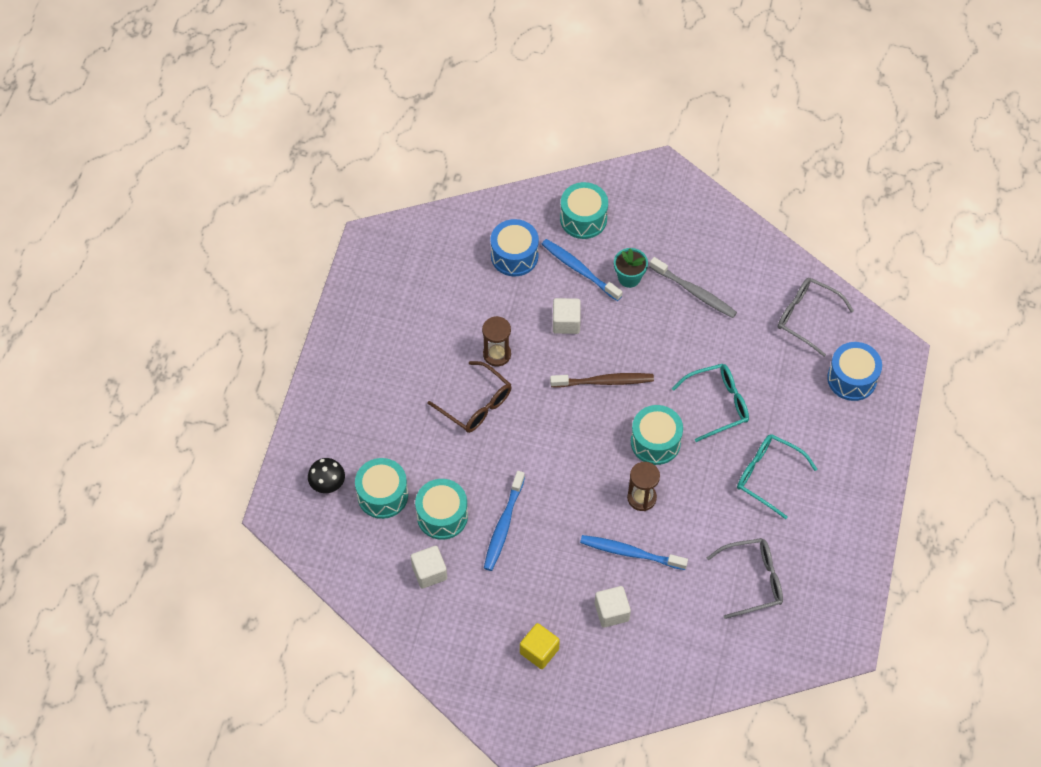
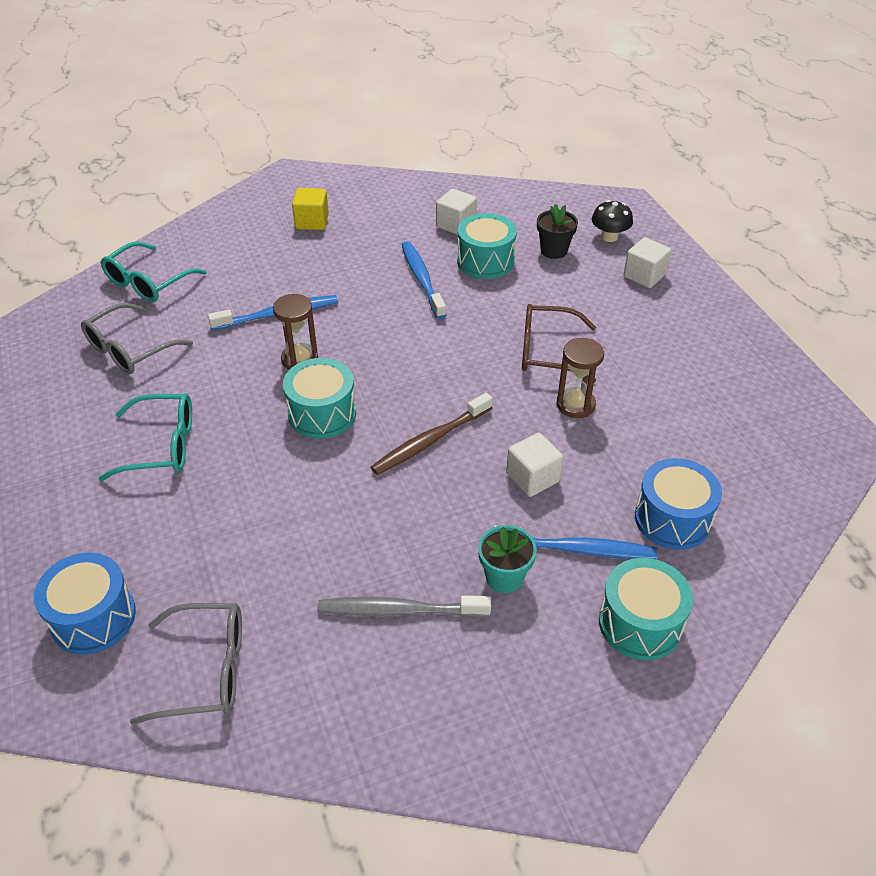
camera: 145 degrees right, 15 degrees down
turquoise drum [355,458,408,519] -> black flower pot [537,204,578,259]
white cube [595,586,631,628] -> white cube moved to [624,237,671,288]
turquoise glasses [672,364,749,442] -> turquoise glasses moved to [101,242,207,302]

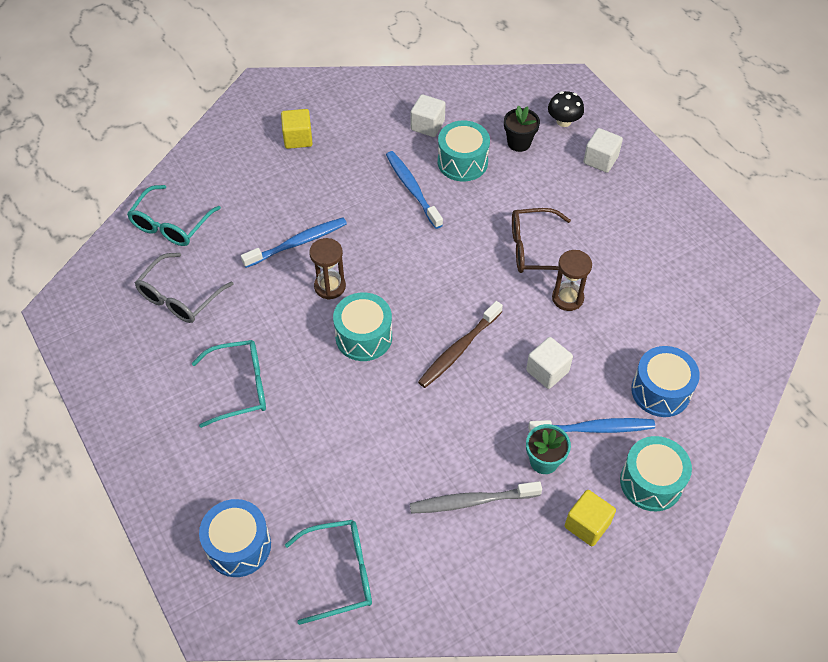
camera: 10 degrees left, 10 degrees up
grey glasses [130,603,242,725] -> turquoise glasses [285,520,372,625]
none -> yellow cube [565,490,616,546]

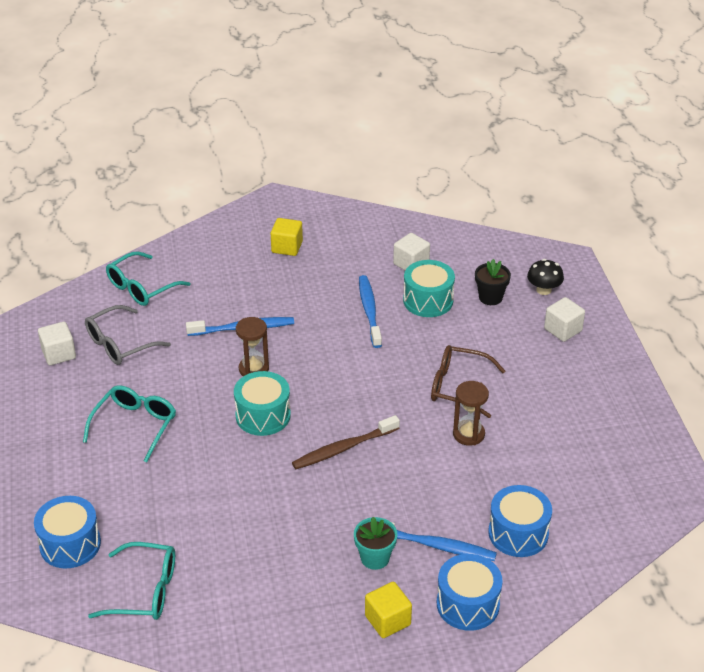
camera: 20 degrees right, 15 degrees down
turquoise glasses [192,340,266,428] -> turquoise glasses turned 75 degrees counterclockwise [83,385,176,462]
grey toothbrush [410,481,542,514] -> none
white cube [526,337,573,389] -> white cube moved to [38,322,76,365]
turquoise drum [620,436,692,511] -> blue drum [437,554,503,631]

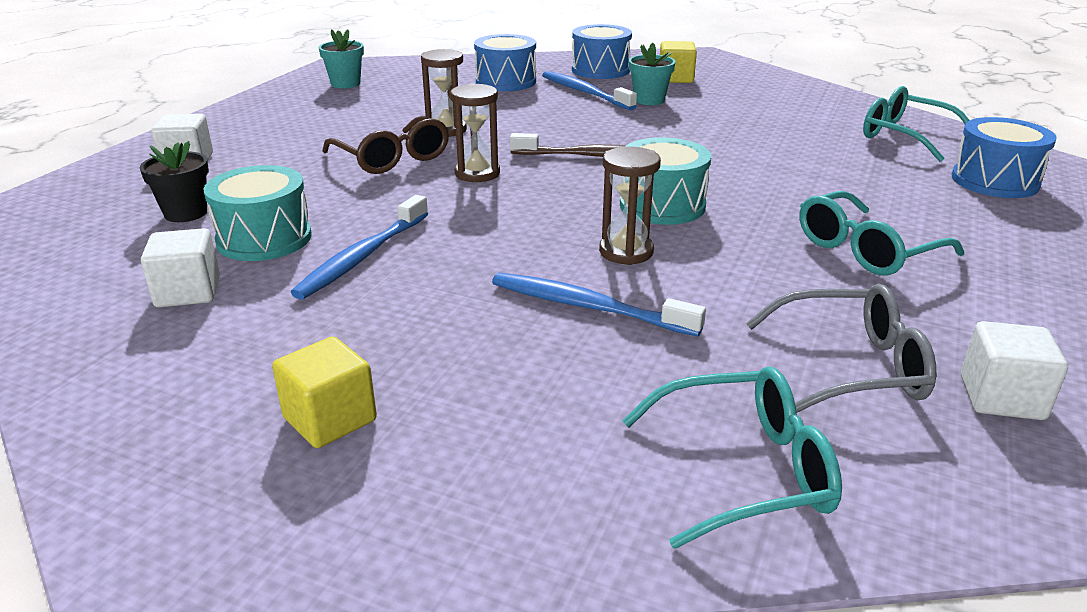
camera: 145 degrees left, 10 degrees down
black mushroom [527,259,564,295] -> none
none -> turquoise flower pot [319,29,364,88]
none -> brown hourglass [450,83,500,182]

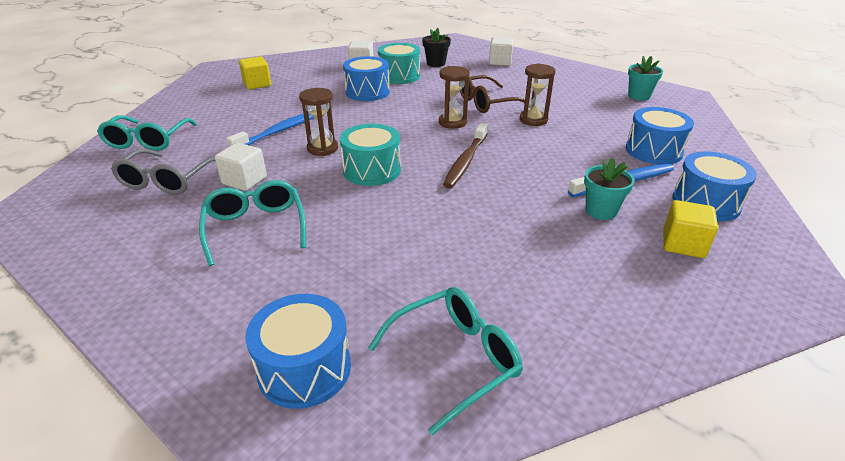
camera: 105 degrees right, 5 degrees up
blue toothbrush [290,195,428,300] -> blue drum [343,56,390,101]
white cube [961,321,1068,420] -> white cube moved to [215,143,267,191]

